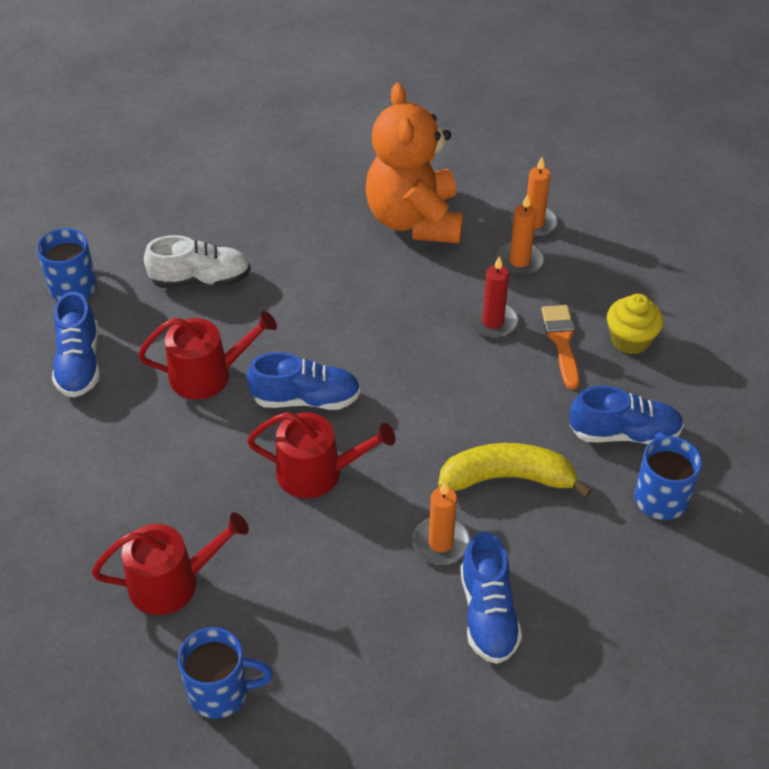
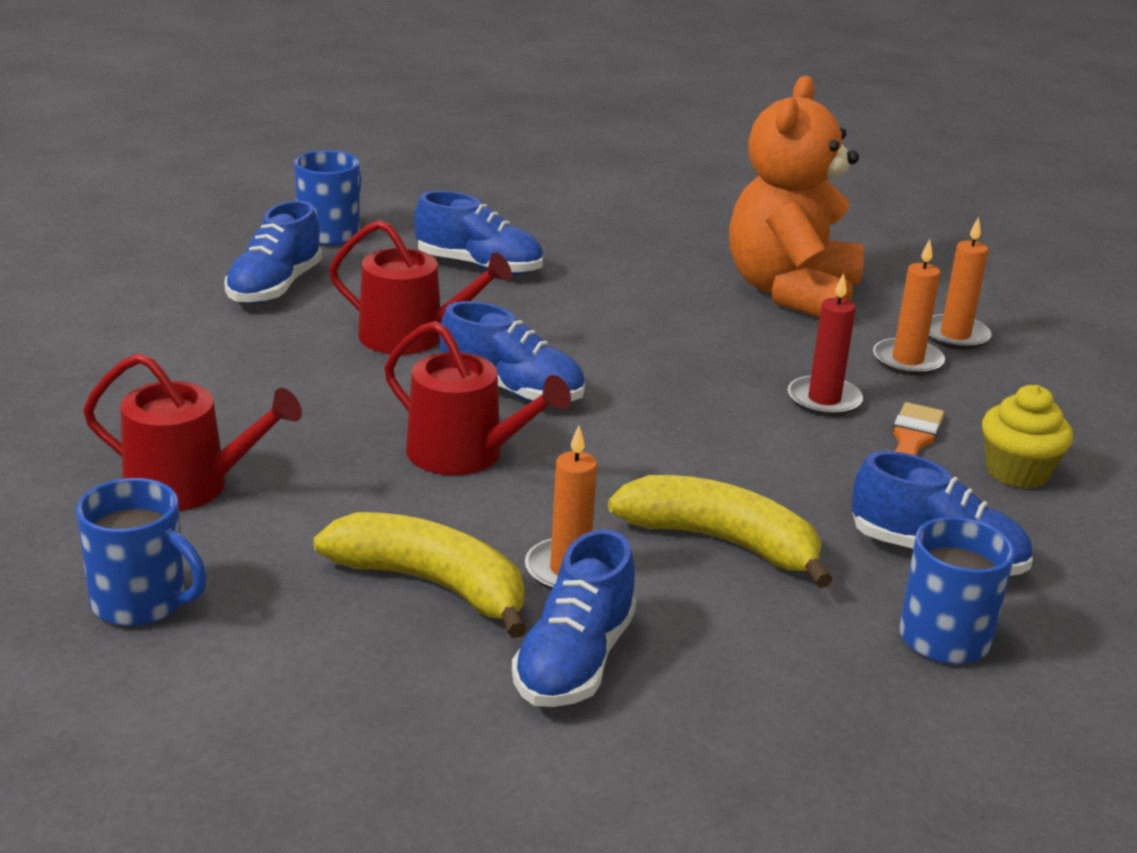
camera: 25 degrees right, 20 degrees down
white shoe [144,235,251,288] -> blue shoe [414,191,543,275]
none -> yellow banana [313,512,527,638]

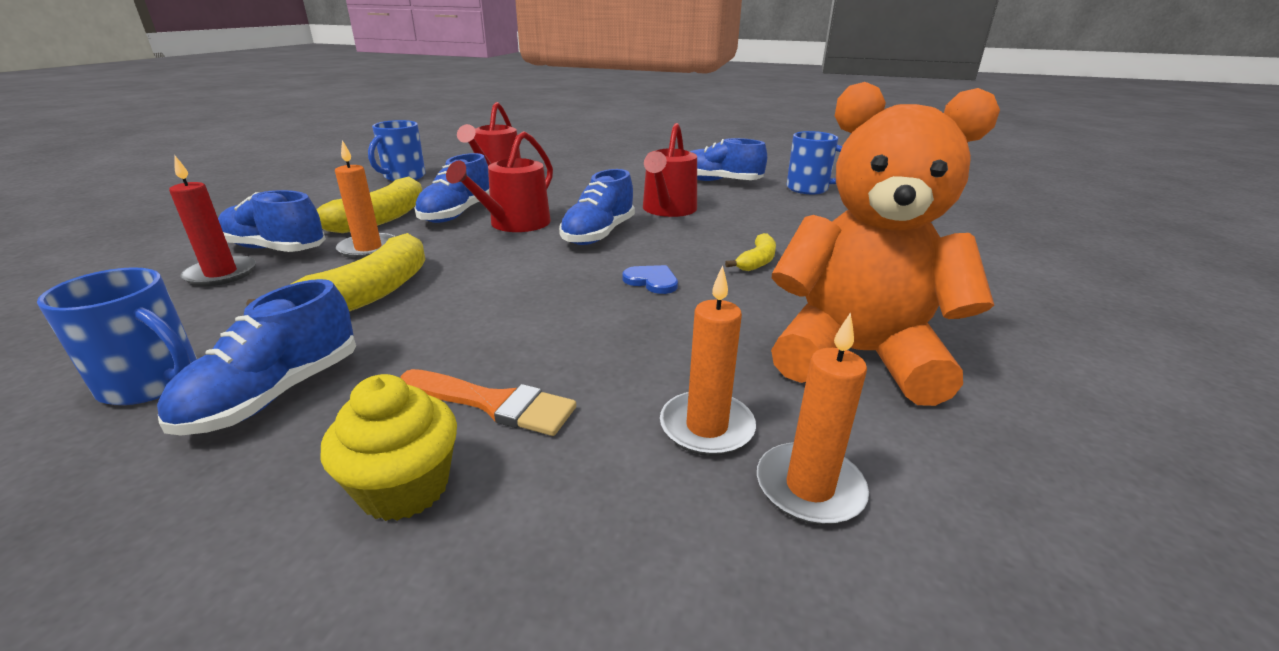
camera: 90 degrees right, 0 degrees up
blue shoe [414,191,543,275] -> blue shoe moved to [414,153,490,223]
red candle [788,273,863,416] -> red candle moved to [169,156,256,286]
none -> blue heart [622,265,678,294]
none -> yellow banana [725,233,776,271]

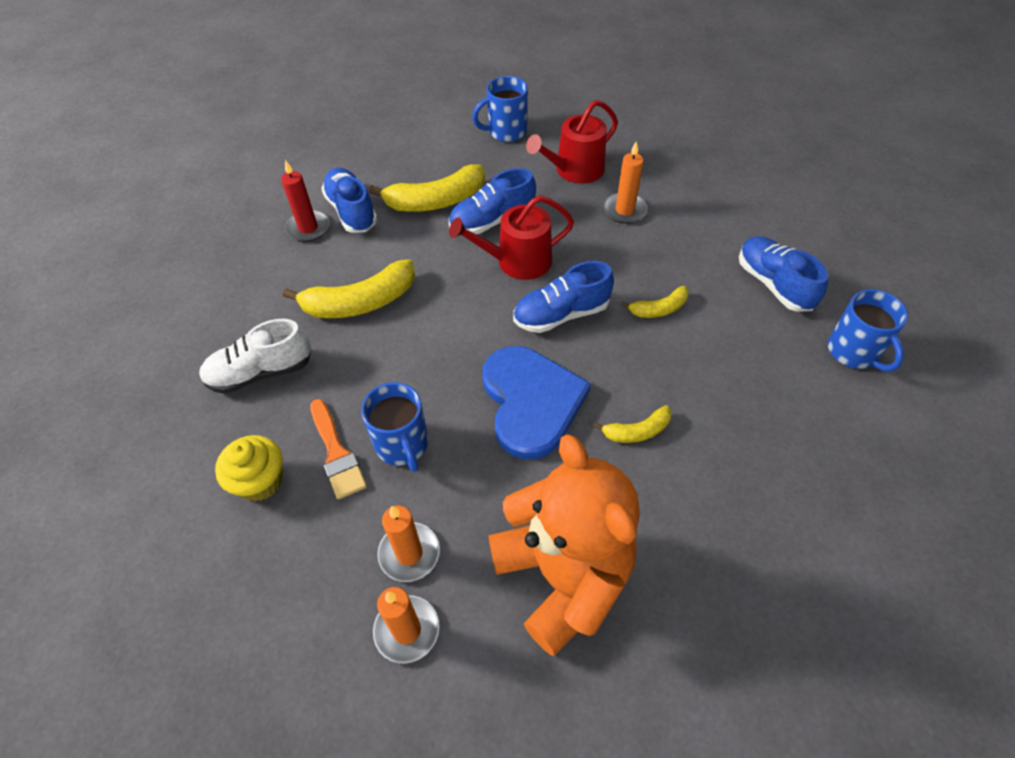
camera: 45 degrees right, 25 degrees up
blue mug [37,267,197,405] -> blue mug moved to [361,382,428,472]
blue shoe [157,279,356,436] -> white shoe [199,319,312,394]
orange candle [335,140,396,259] -> orange candle moved to [603,141,648,224]
blue heart [622,265,678,294] -> blue heart [483,346,591,460], size x2.49
red watering can [643,123,697,217] -> yellow banana [621,286,689,318]

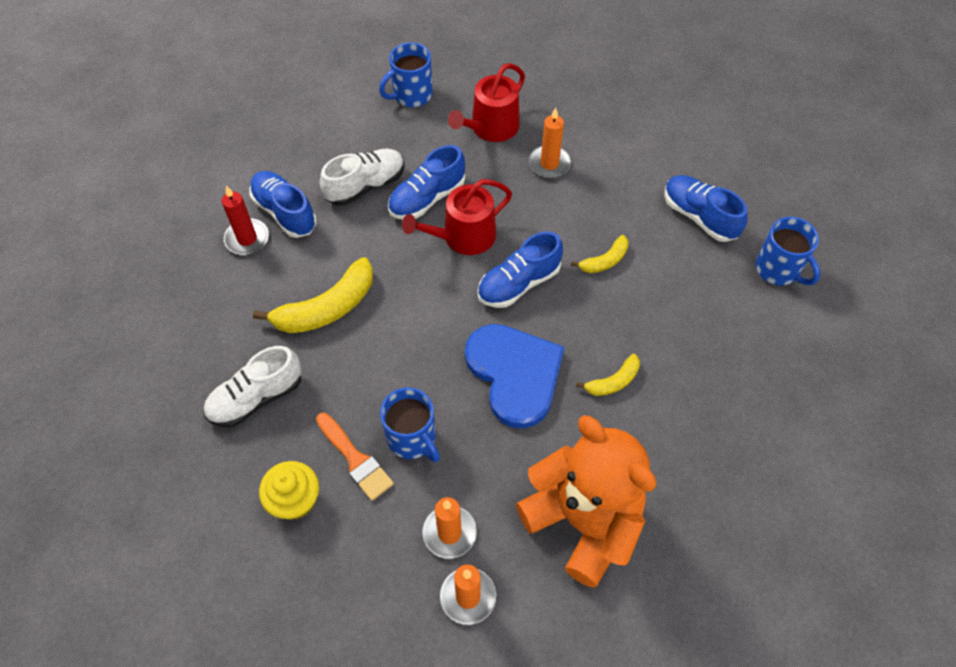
camera: 15 degrees left, 5 degrees up
yellow banana [369,164,485,212] -> white shoe [320,149,405,206]

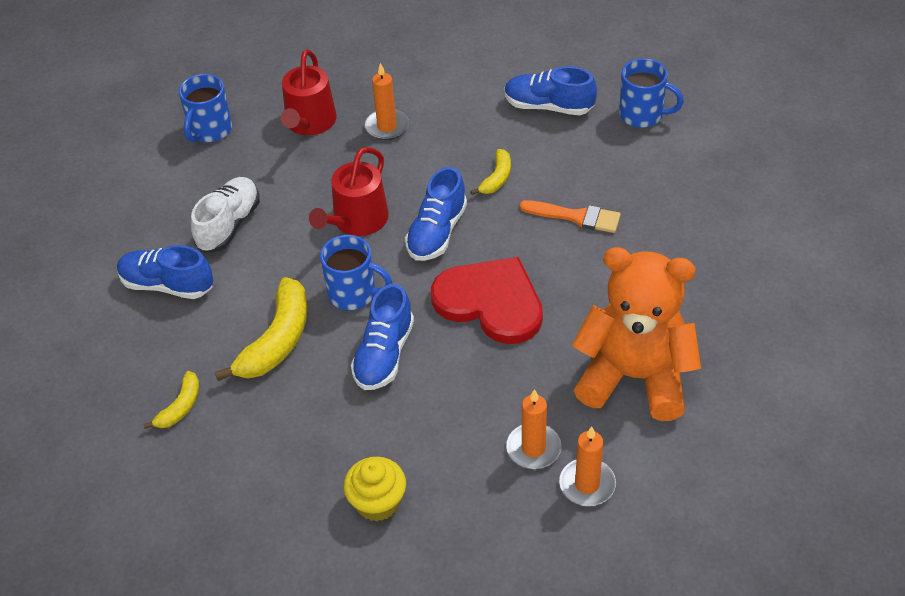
camera: 30 degrees left, 10 degrees down
white shoe [204,346,302,427] -> none
red candle [222,186,269,255] -> none
orange brush [316,413,394,501] -> orange brush moved to [520,200,621,233]
blue mug [380,387,440,462] -> blue mug moved to [320,235,393,310]
blue shoe [388,145,465,219] -> blue shoe moved to [351,284,414,390]
blue heart [465,324,564,429] -> red heart [431,257,543,344]
yellow banana [576,354,640,396] -> yellow banana moved to [143,371,199,429]

